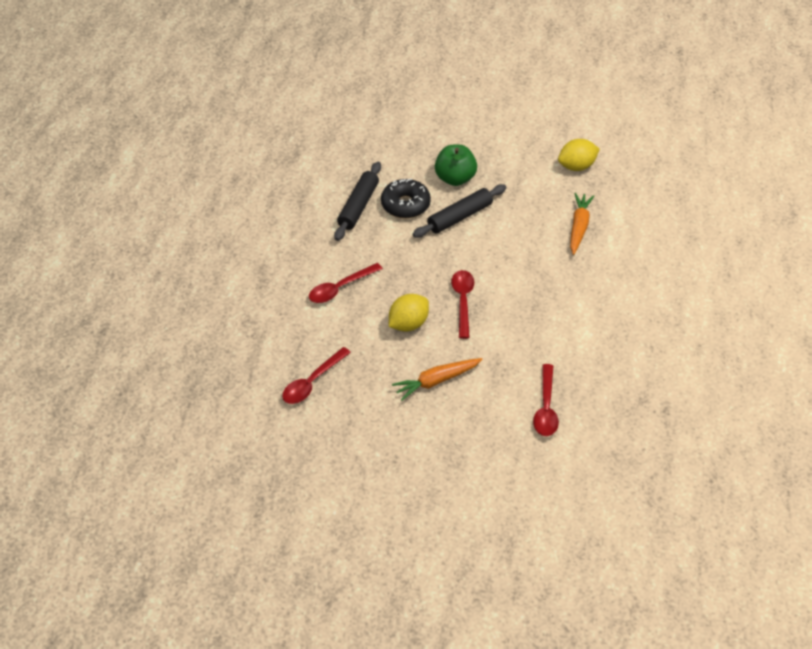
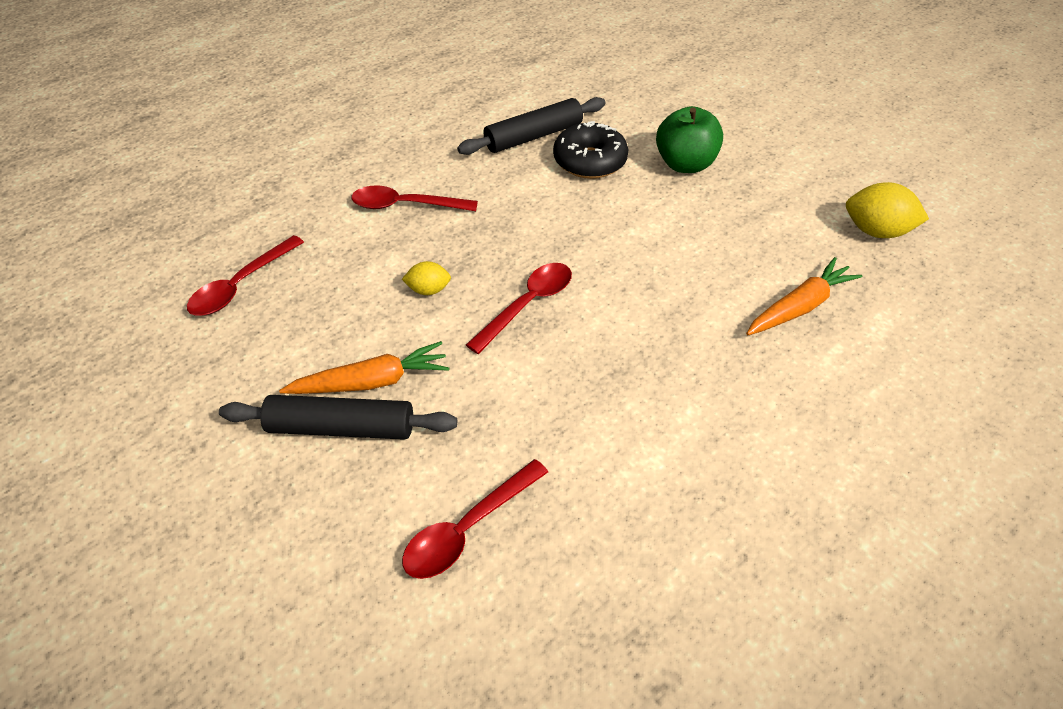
camera: 40 degrees right, 0 degrees up
red spoon [282,347,351,404] -> red spoon turned 45 degrees counterclockwise [187,235,304,316]
yellow lemon [389,294,429,331] -> yellow lemon [402,261,451,295], size x0.58
orange carrot [392,358,482,401] -> orange carrot turned 150 degrees clockwise [279,341,449,394]
black rolling pin [412,184,506,238] -> black rolling pin moved to [219,395,457,440]

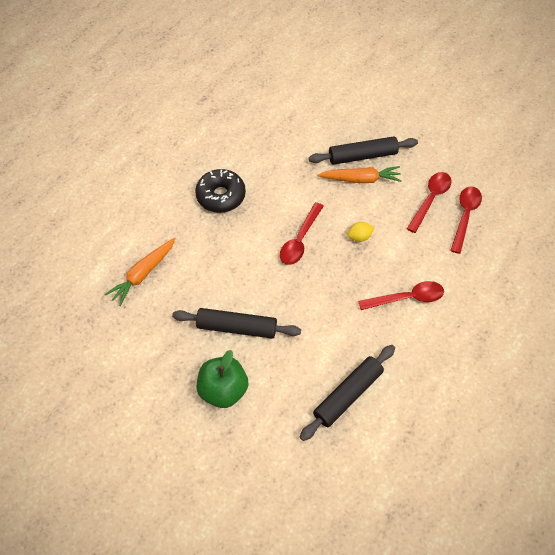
camera: 165 degrees right, 10 degrees up
orange carrot [279,341,449,394] -> orange carrot turned 150 degrees counterclockwise [317,166,402,183]
red spoon [402,459,548,579] -> red spoon moved to [407,172,451,233]
black donut [553,121,628,179] -> black donut moved to [195,169,246,213]
yellow lemon [846,182,929,238] -> none
none -> black rolling pin [172,308,301,339]

